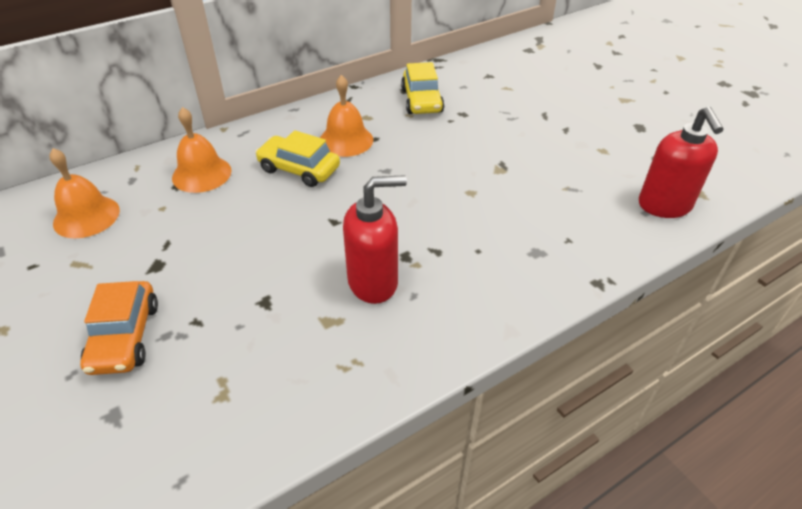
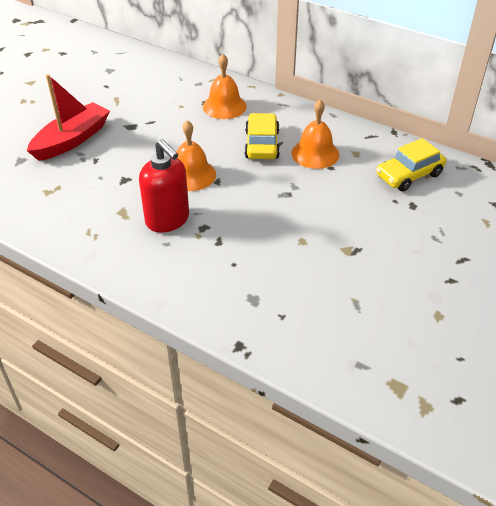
camera: 65 degrees right, 0 degrees up
orange bell [49,148,120,238] -> orange bell moved to [176,120,216,191]
orange car [80,281,158,375] -> red boat [27,74,110,161]
red soap dispenser [639,107,724,218] -> none

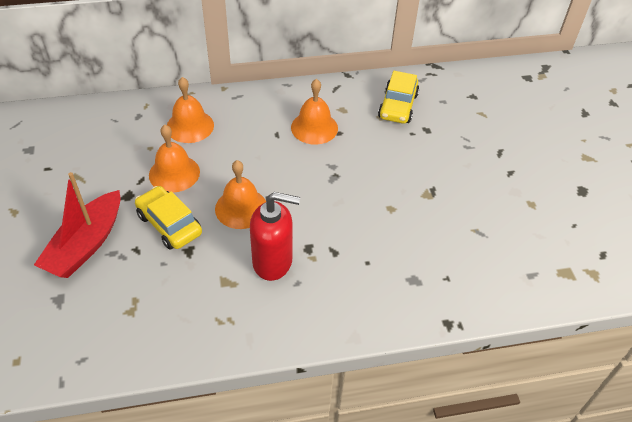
camera: 45 degrees left, 5 degrees up
red boat [27,74,110,161] -> red boat turned 150 degrees counterclockwise [34,172,120,278]
yellow car [244,113,280,159] -> yellow car moved to [135,186,202,250]
none -> orange bell [149,124,200,193]

